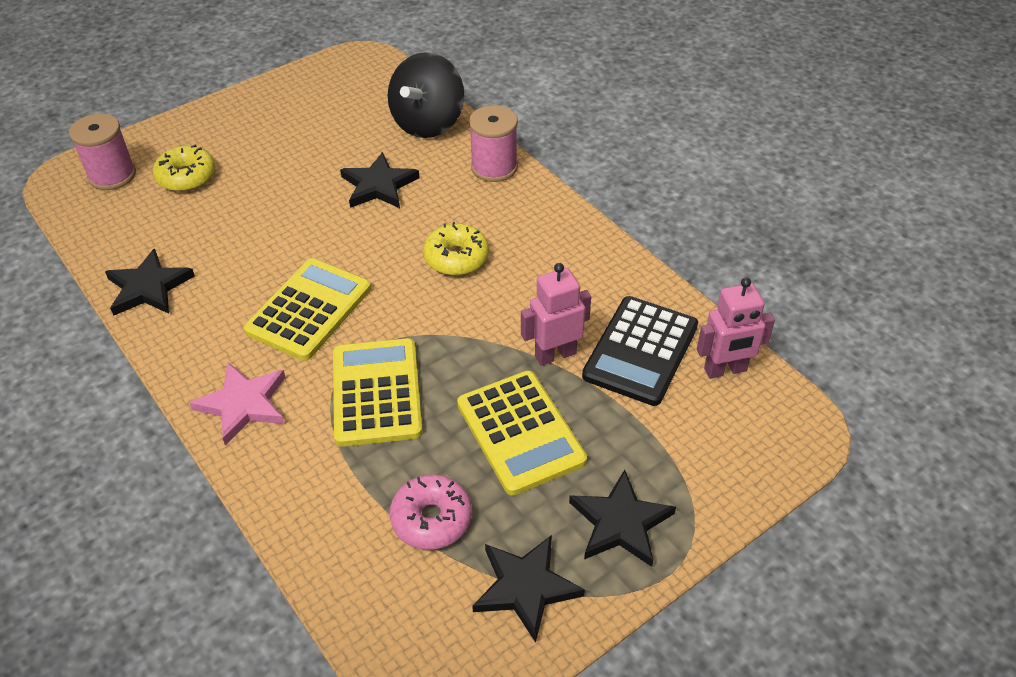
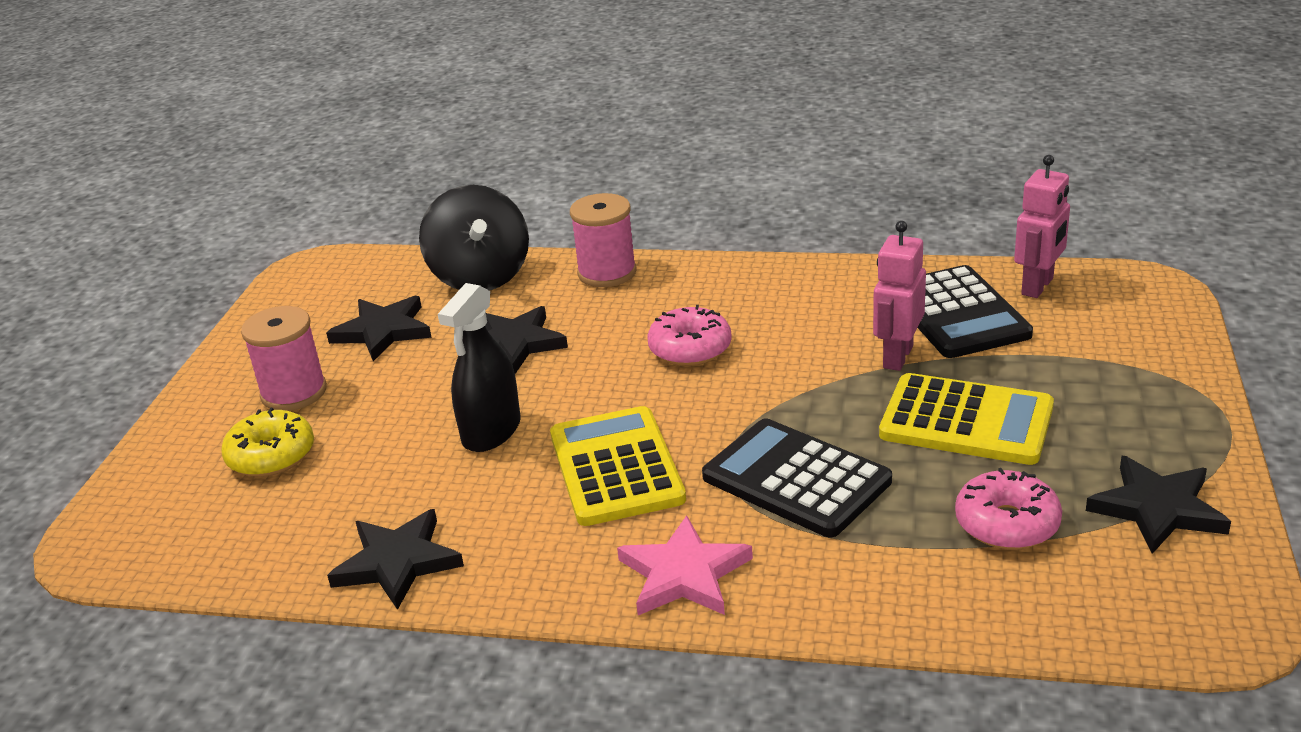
camera: 40 degrees left, 15 degrees down
pink spool [69,114,136,190] -> pink spool moved to [241,306,327,411]
yellow calculator [333,338,422,447] -> black calculator [702,418,892,537]
yellow donut [423,222,489,275] -> pink donut [647,305,732,366]
black star [569,470,676,567] -> black star moved to [326,296,432,361]
none -> black spray bottle [438,283,521,452]

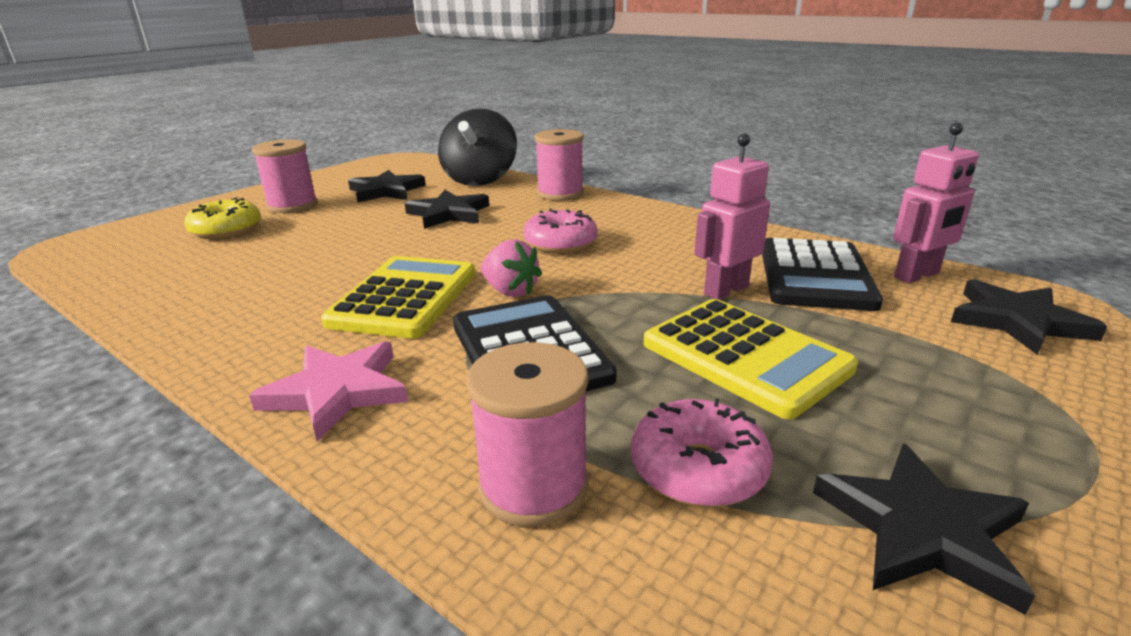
camera: 25 degrees right, 5 degrees down
black star [327,509,464,610] -> black star moved to [951,279,1108,355]
black spray bottle [438,283,521,452] -> none
none -> pink spool [466,342,589,527]
none -> pink strawberry [481,239,542,297]

